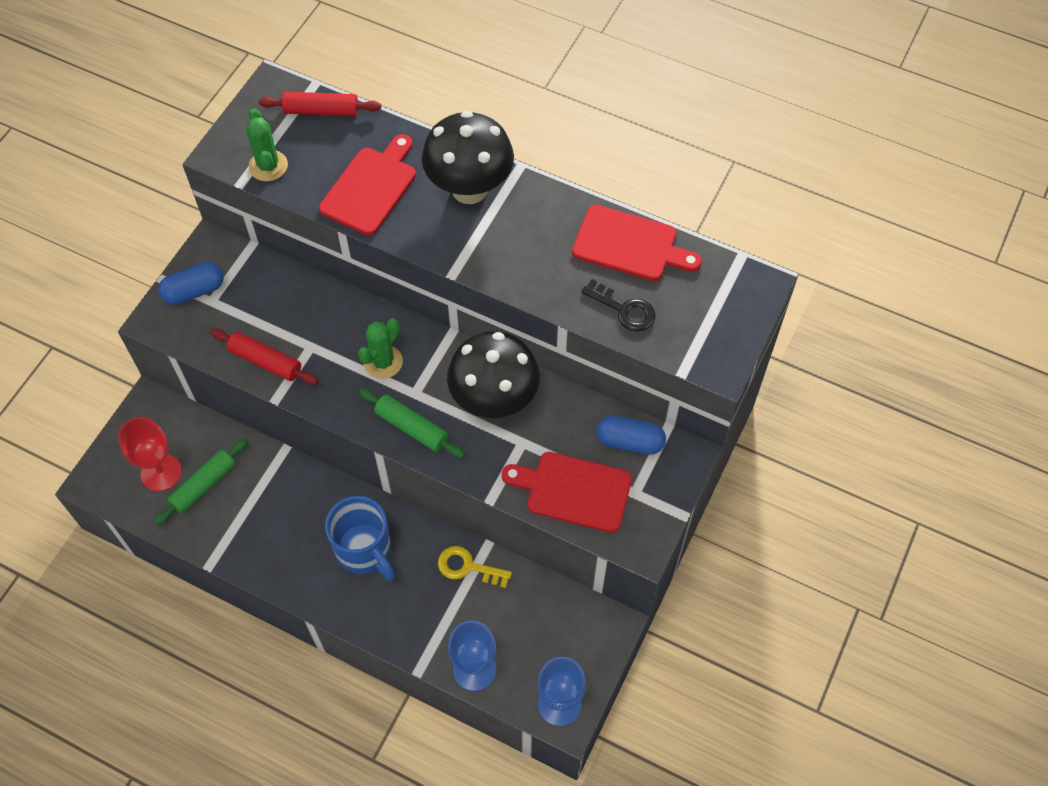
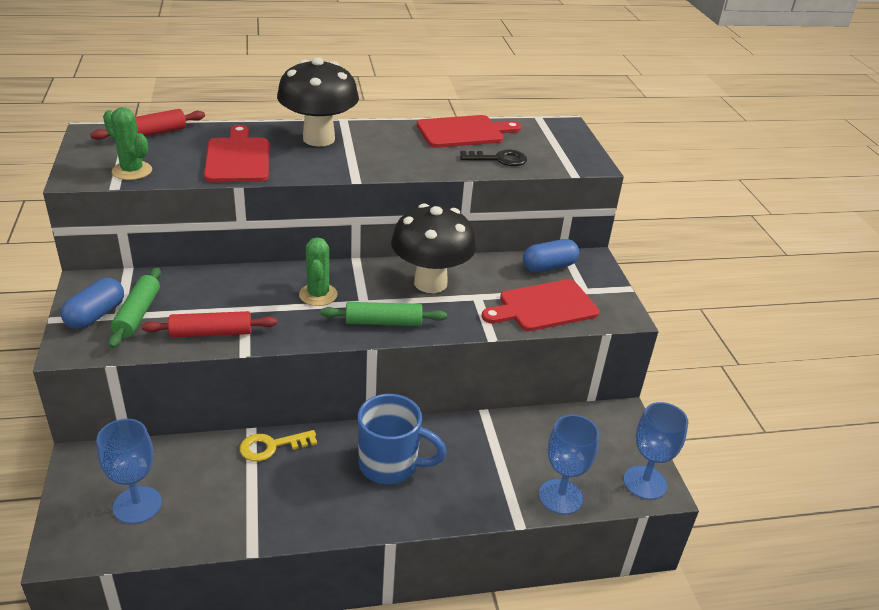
camera: 40 degrees left, 25 degrees down
red goblet [118,417,182,491] -> blue goblet [97,419,162,524]
green rolling pin [154,438,248,525] -> green rolling pin moved to [108,267,161,348]
yellow key [438,546,512,588] -> yellow key moved to [240,430,317,461]

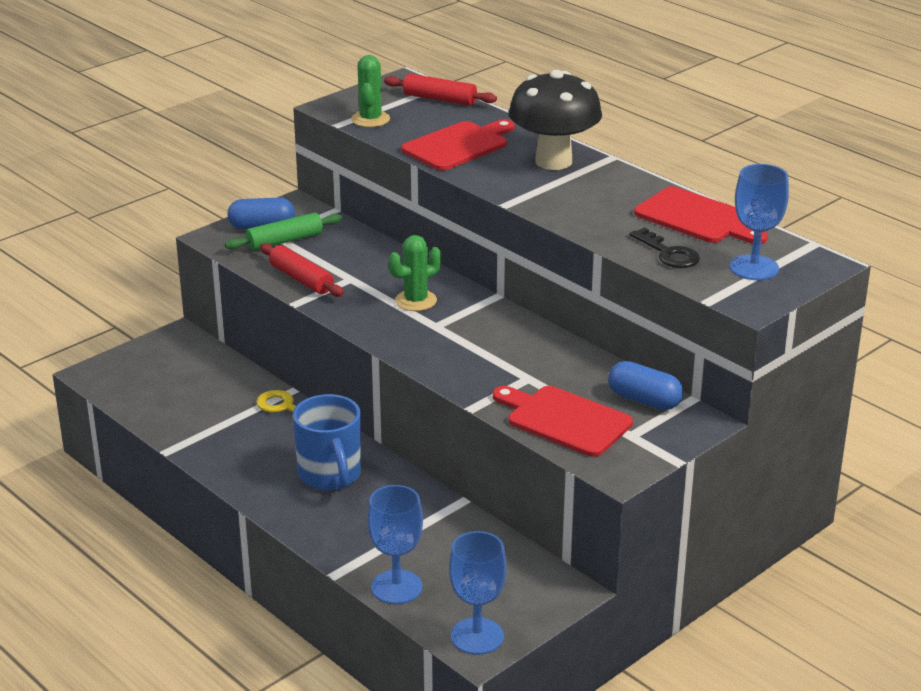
camera: 60 degrees right, 5 degrees down
blue goblet [97,419,162,524] -> blue goblet moved to [730,164,789,280]
green rolling pin [321,302,447,326] -> none
black mushroom [391,203,476,293] -> none

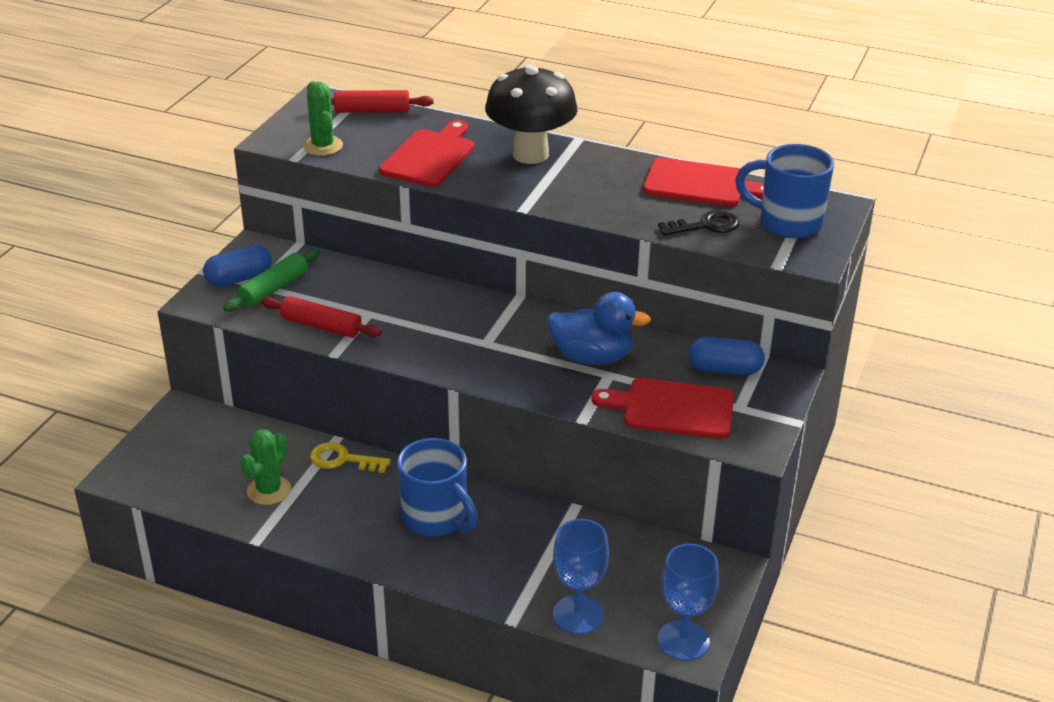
camera: 25 degrees left, 5 degrees up
green cactus [389,235,441,311] -> green cactus moved to [240,429,291,505]
black key [630,227,700,268] -> black key turned 45 degrees counterclockwise [658,210,739,236]
blue goblet [730,164,789,280] -> blue mug [735,144,834,238]
none -> blue duck [547,292,651,365]

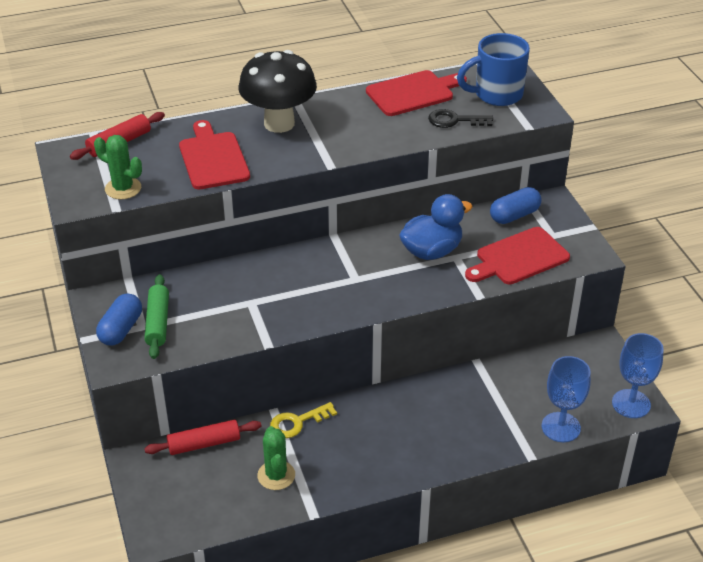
camera: 40 degrees left, 5 degrees up
red rolling pin [261,296,382,338] -> red rolling pin moved to [144,420,261,455]
blue mug [397,438,478,536] -> none
black key [658,210,739,236] -> black key turned 120 degrees counterclockwise [428,109,493,128]

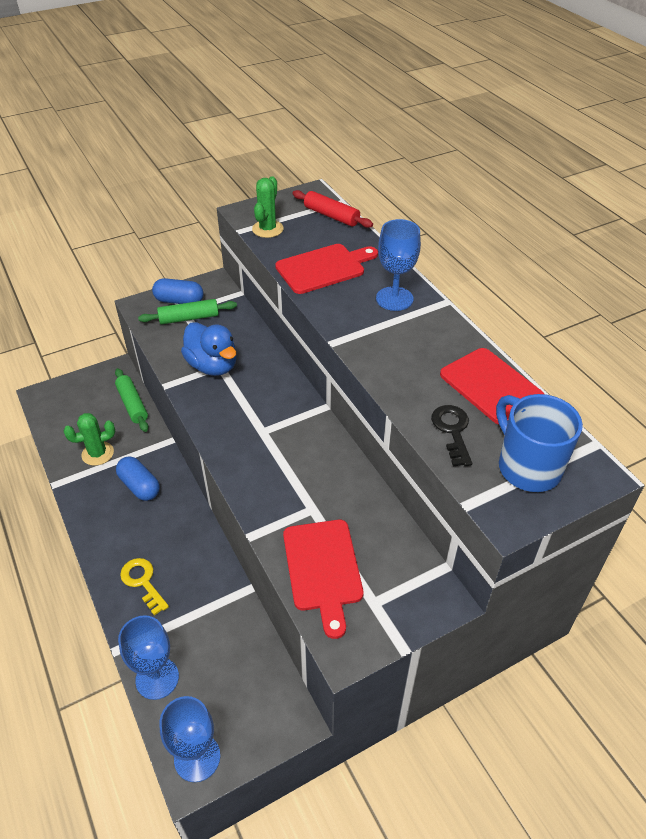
camera: 80 degrees right, 5 degrees up
red rolling pin [144,420,261,455] -> green rolling pin [115,368,148,432]
black mushroom [239,50,317,133] -> blue goblet [376,219,421,311]
yellow key [270,402,337,438] -> yellow key moved to [120,558,169,616]
blue duck [399,194,473,260] -> blue duck moved to [181,322,236,376]
red cutting board [465,227,570,284] -> red cutting board turned 150 degrees counterclockwise [283,520,363,639]
blue capsule [490,187,542,224] -> blue capsule moved to [116,456,160,501]

